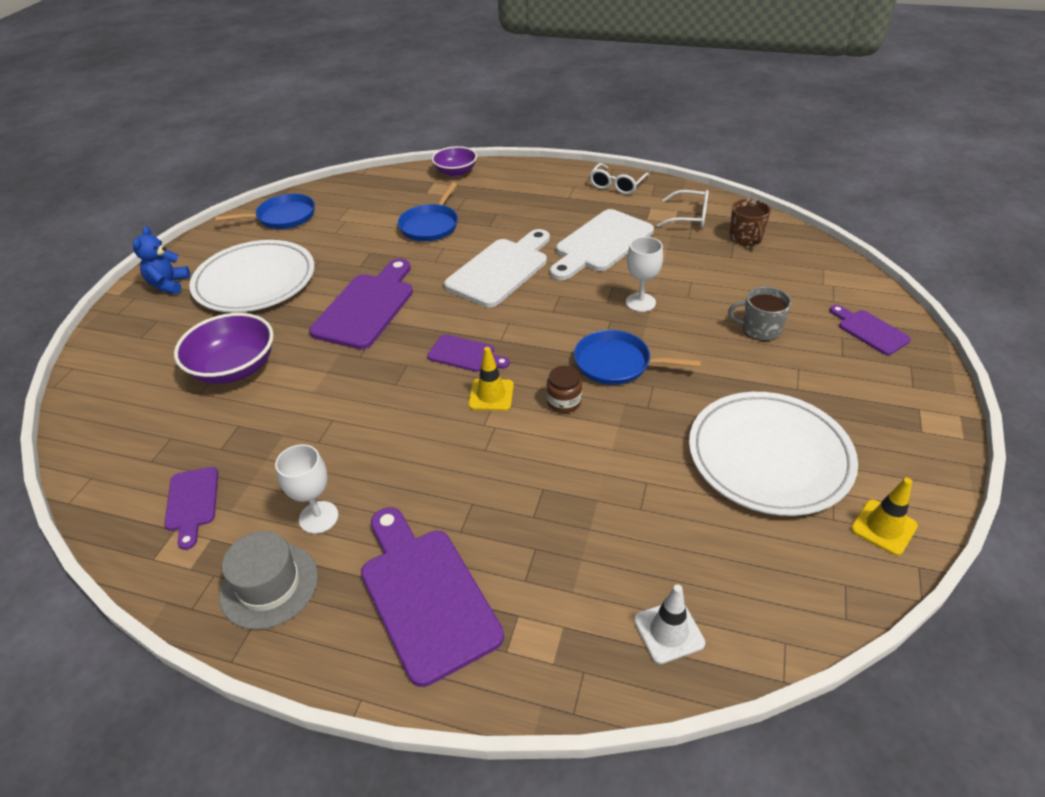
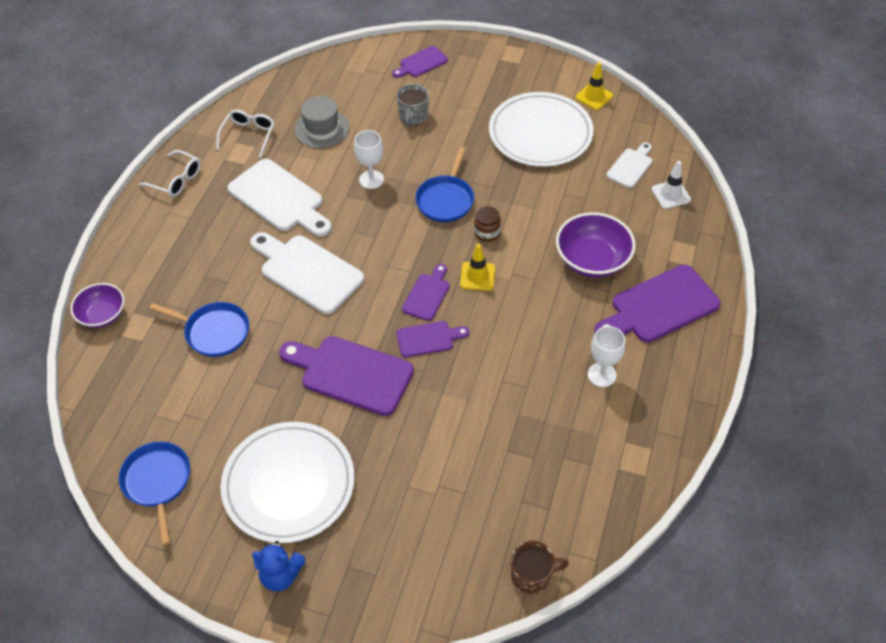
camera: 90 degrees left, 10 degrees up
purple cutting board [164,467,218,550] -> purple cutting board moved to [396,321,469,357]
purple bowl [174,313,274,384] -> purple bowl moved to [556,212,636,278]
grey hat [219,531,318,630] -> grey hat moved to [295,96,349,148]
brown mug [729,199,771,245] -> brown mug moved to [510,540,569,595]
none -> white cutting board [606,143,652,188]

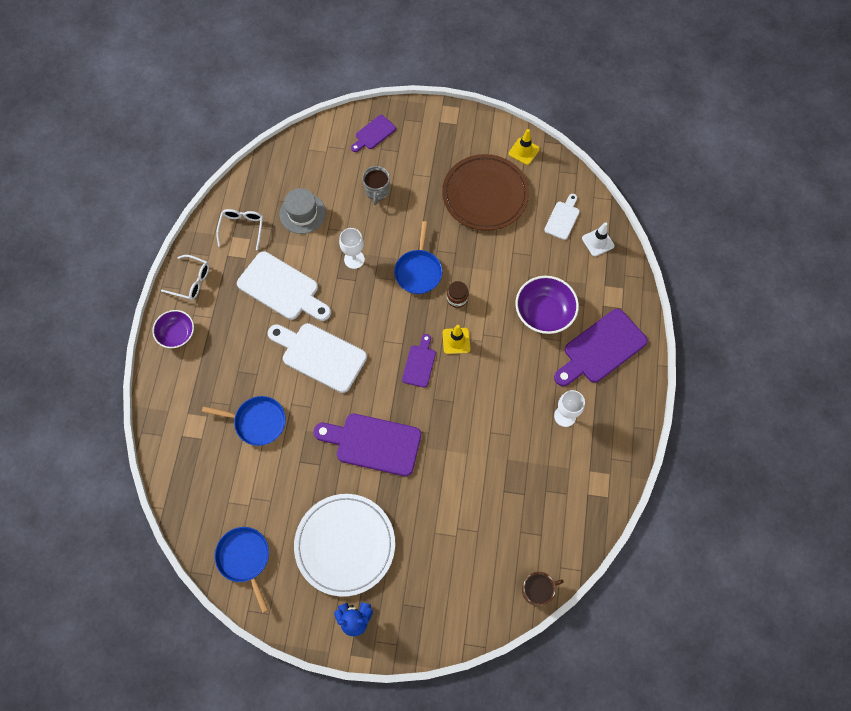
camera: 10 degrees left, 15 degrees up
purple bowl [70,283,124,328] -> purple bowl moved to [152,310,194,348]
purple cutting board [396,321,469,357] -> none
white plate [489,92,594,167] -> brown plate [442,154,529,231]

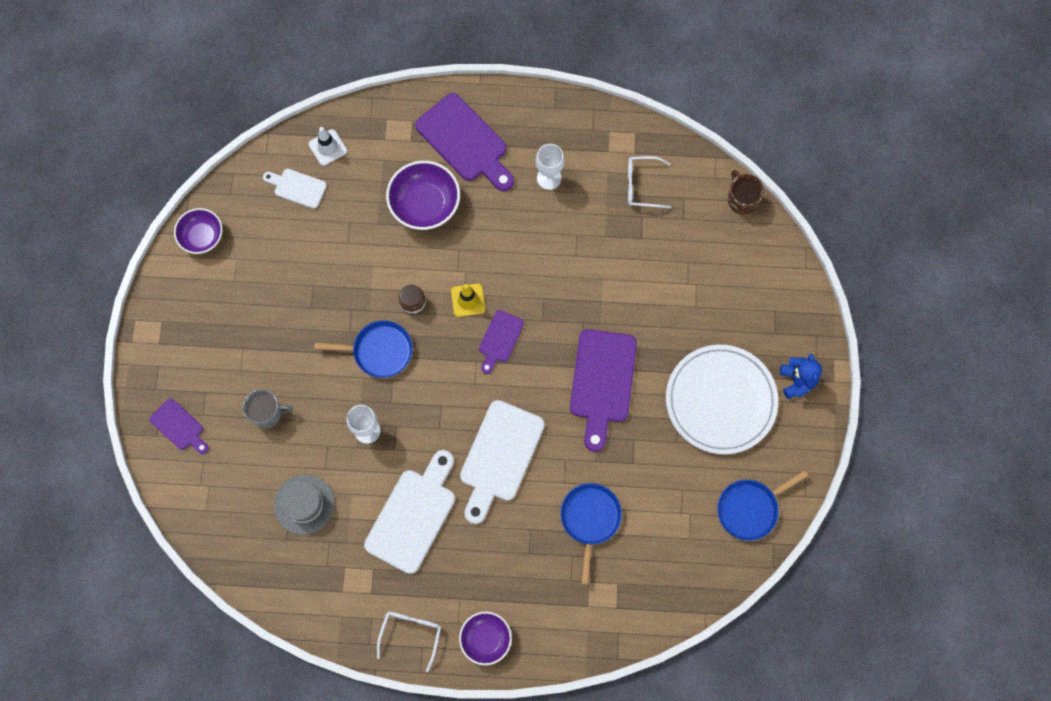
camera: 95 degrees left, 5 degrees up
white glasses [216,209,263,250] -> white glasses moved to [628,156,671,209]
purple cutting board [402,334,436,387] -> purple cutting board turned 75 degrees counterclockwise [479,310,524,374]
brown plate [442,154,529,231] -> none
yellow traffic cone [509,129,540,165] -> purple bowl [174,208,223,254]

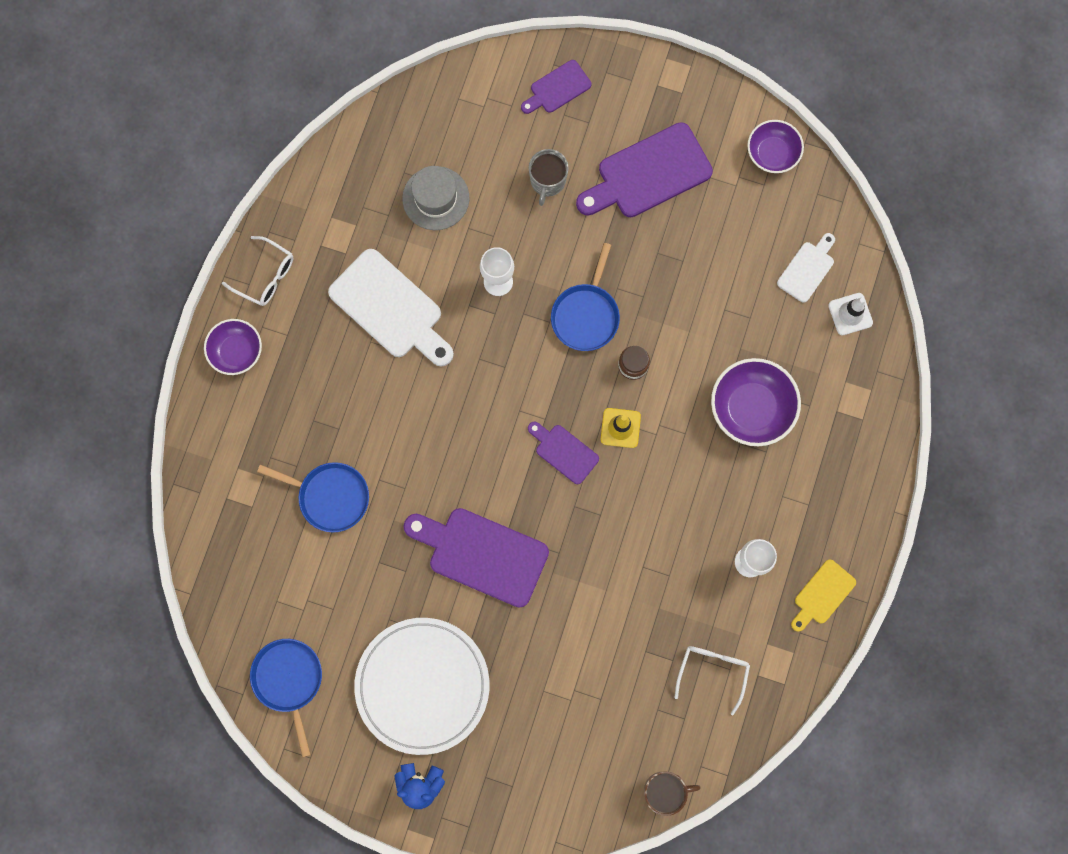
camera: 105 degrees right, 5 degrees up
purple cutting board [415,93,514,191] -> purple cutting board moved to [576,122,713,217]
white cutting board [460,400,545,524] -> none
none -> yellow cutting board [791,559,856,632]

